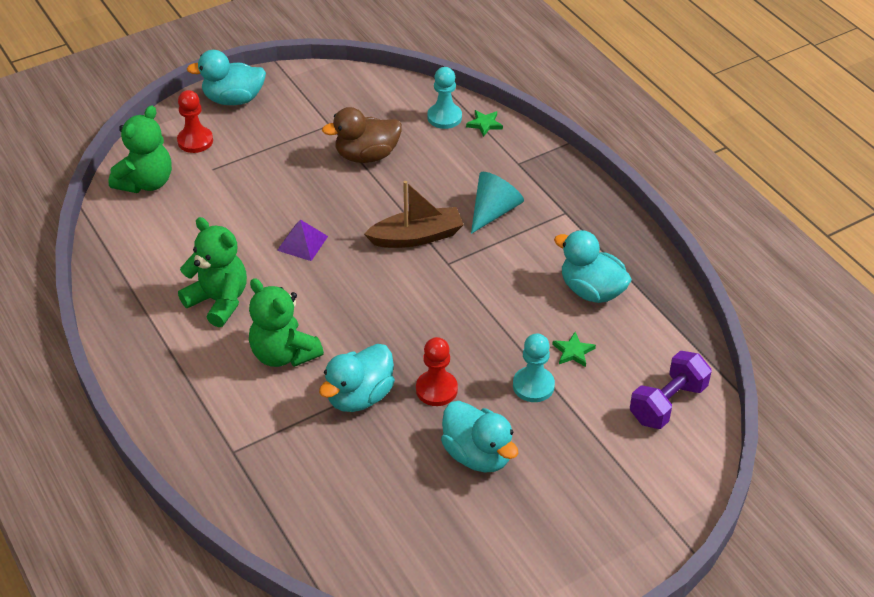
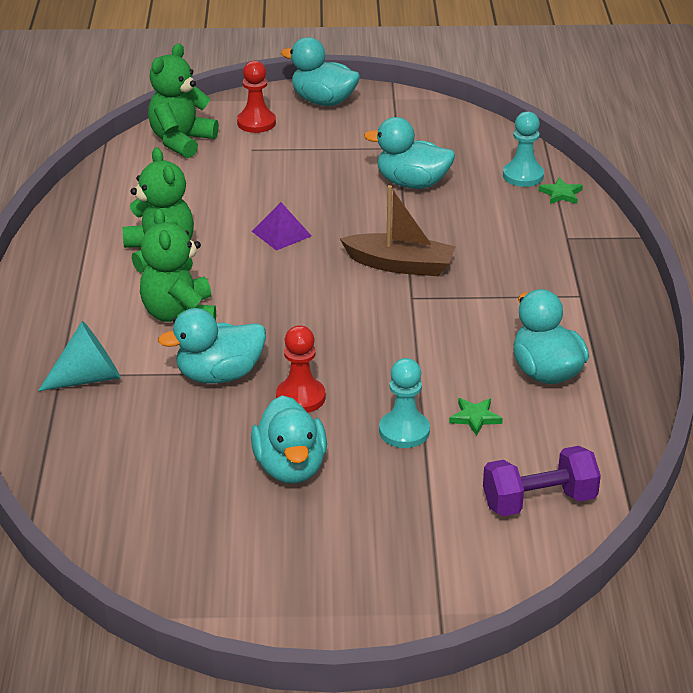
camera: 30 degrees right, 10 degrees down
green teddy bear [108,105,172,193] -> green teddy bear turned 150 degrees clockwise [148,44,219,158]
brown duck [322,107,402,163] -> turquoise duck [364,117,455,189]
turquoise cone [471,172,524,234] -> turquoise cone moved to [38,321,121,391]

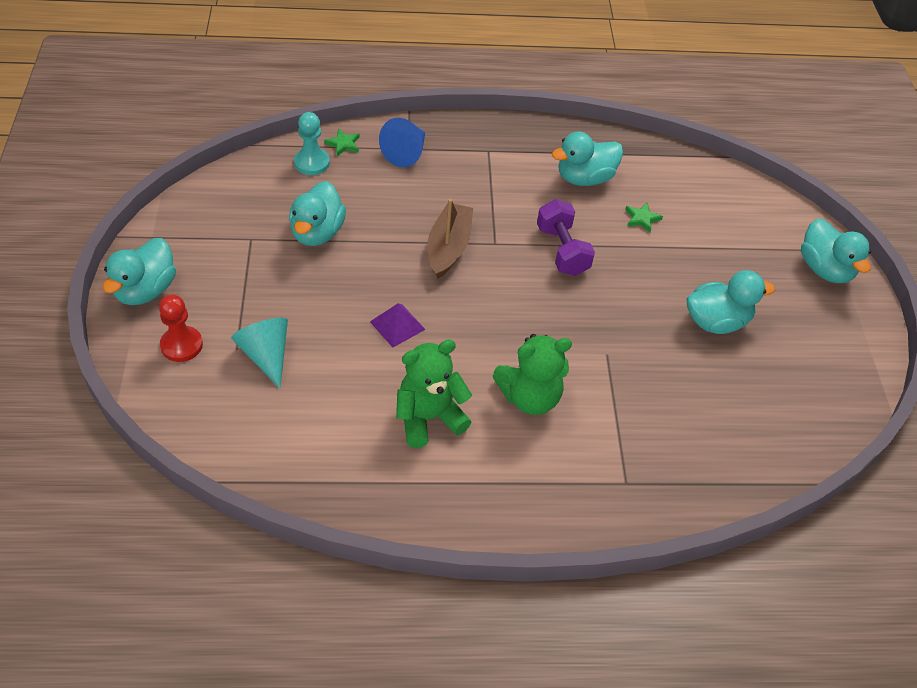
camera: 95 degrees left, 15 degrees up
turquoise cone [38,321,121,391] -> turquoise cone moved to [231,318,288,388]
green teddy bear [148,44,219,158] -> none
turquoise duck [158,308,266,384] -> turquoise duck moved to [801,219,871,283]
red pawn [276,325,325,413] -> none
turquoise pawn [379,358,430,448] -> none
purple dumbbell [483,446,601,516] -> purple dumbbell moved to [537,199,595,276]
none -> blue cone [379,118,425,167]

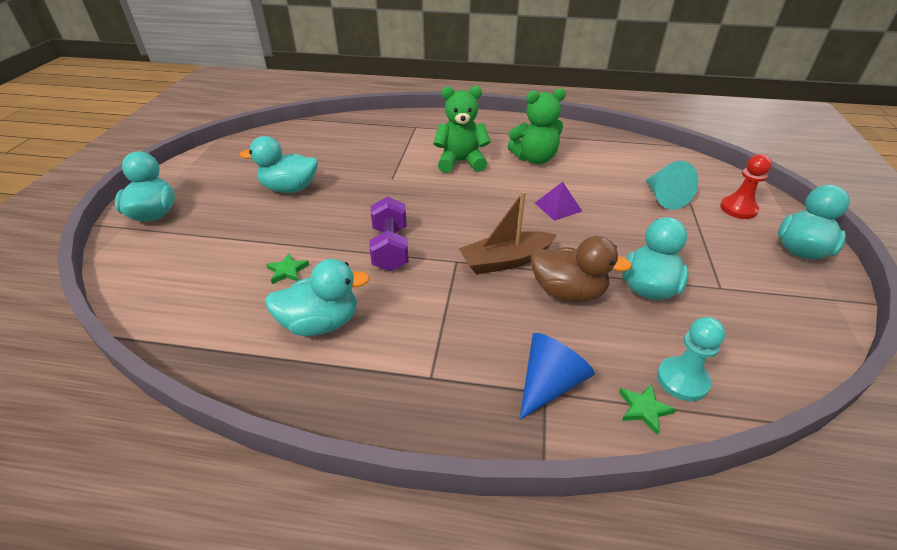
camera: 165 degrees left, 10 degrees down
brown boat [427,199,473,279] -> brown boat turned 45 degrees clockwise [459,191,557,275]
none -> brown duck [531,236,632,302]

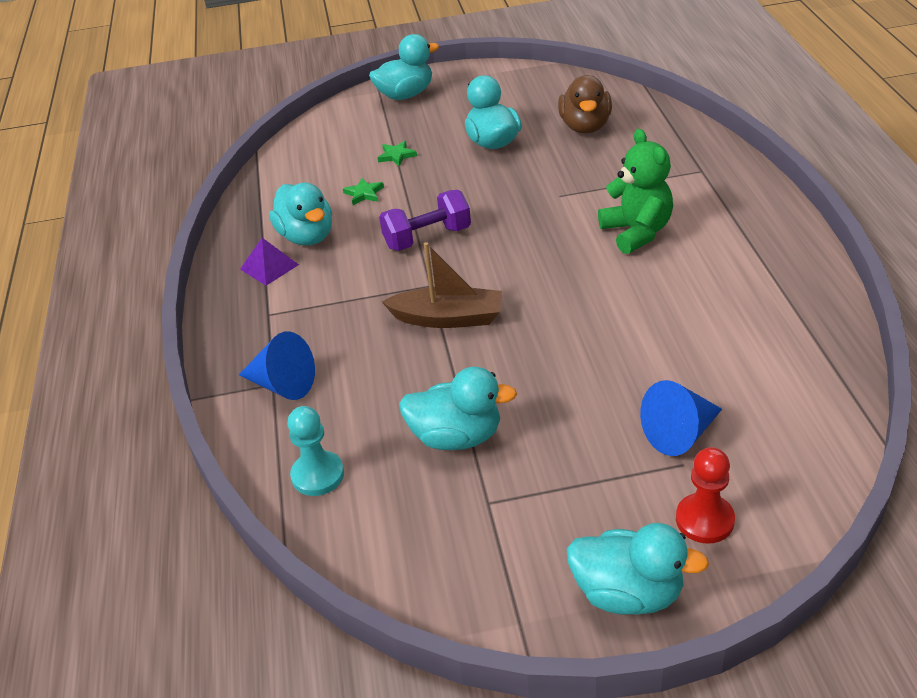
camera: 75 degrees right, 0 degrees up
brown boat [459,191,557,275] -> brown boat turned 135 degrees clockwise [382,242,502,328]
green teddy bear [507,88,566,164] -> none
brown duck [531,236,632,302] -> brown duck moved to [558,75,612,133]
purple pyramid [535,182,583,221] -> purple pyramid moved to [240,238,299,286]
green star [619,384,676,435] -> green star moved to [378,141,417,167]
turquoise cone [646,161,698,210] -> blue cone [640,380,722,456]

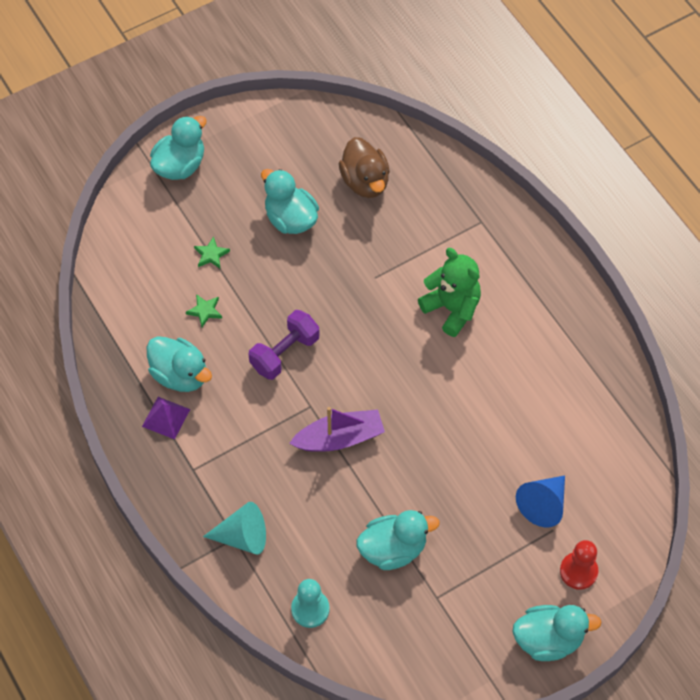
camera: 25 degrees left, 20 degrees up
blue cone [239,331,315,400] -> turquoise cone [203,502,266,555]
brown boat [382,242,502,328] -> purple boat [289,407,385,452]

